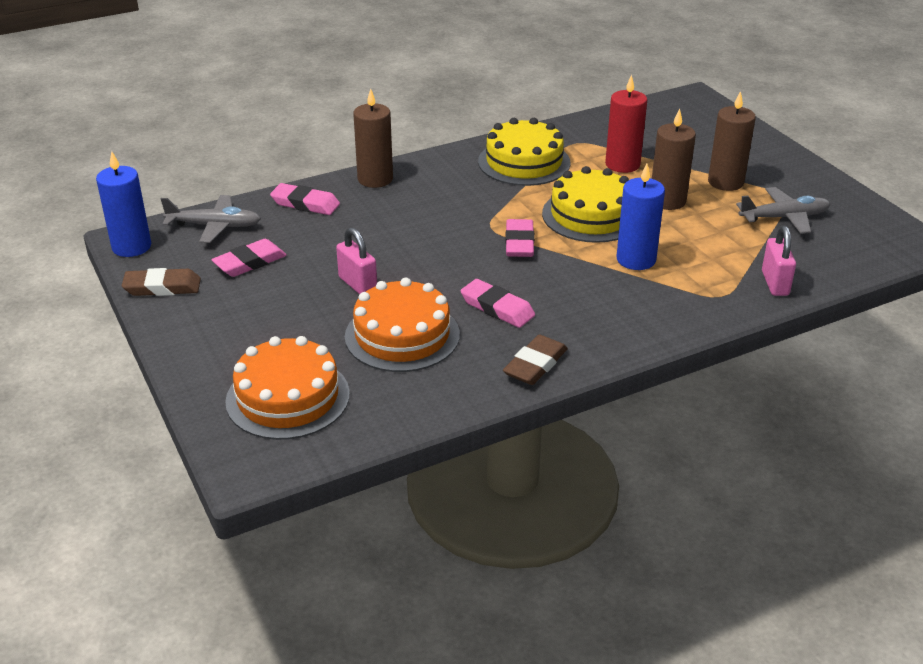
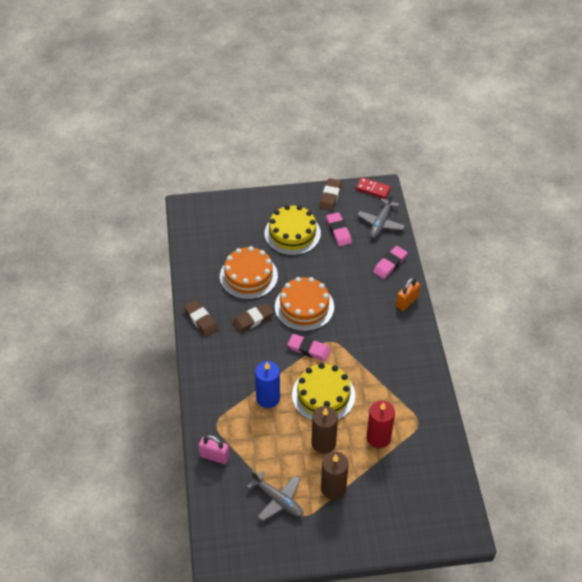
camera: 110 degrees right, 15 degrees up
blue candle [96,151,151,257] -> red domino [356,177,391,199]
orange cake [225,336,350,440] -> orange cake moved to [275,277,334,331]
pink padlock [336,227,377,294] -> none
brown candle [353,88,393,188] -> orange padlock [396,277,420,311]
pink eraser [460,279,535,328] -> brown eraser [232,303,274,333]
yellow cake [478,118,570,186] -> yellow cake moved to [265,205,321,255]
grey plane [736,187,831,234] -> grey plane turned 60 degrees counterclockwise [247,470,304,521]

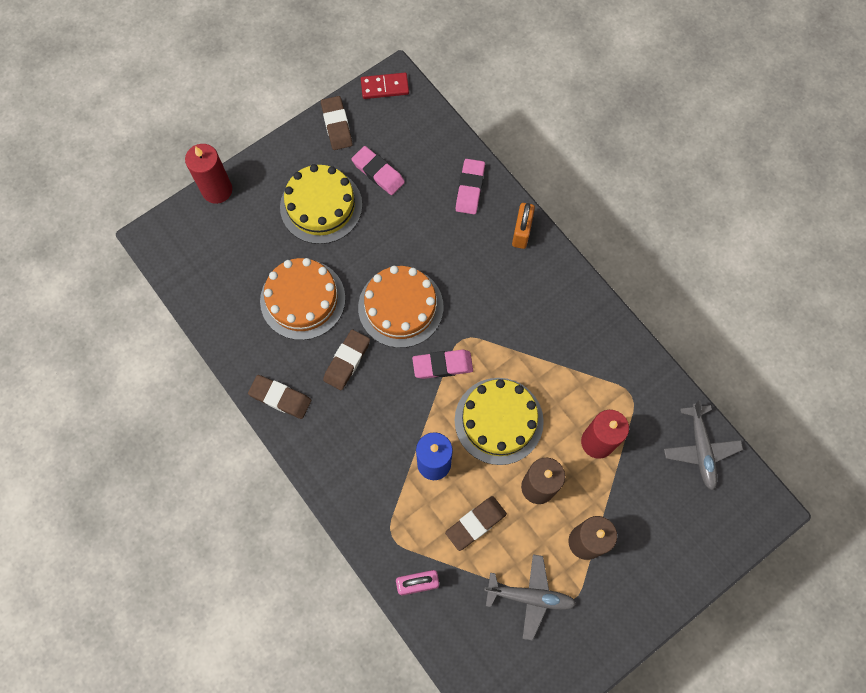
camera: 30 degrees left, 20 degrees up
grey plane [357,193,405,238] -> grey plane moved to [664,400,743,490]
none -> red candle [185,144,232,204]
none -> brown eraser [445,496,507,551]

